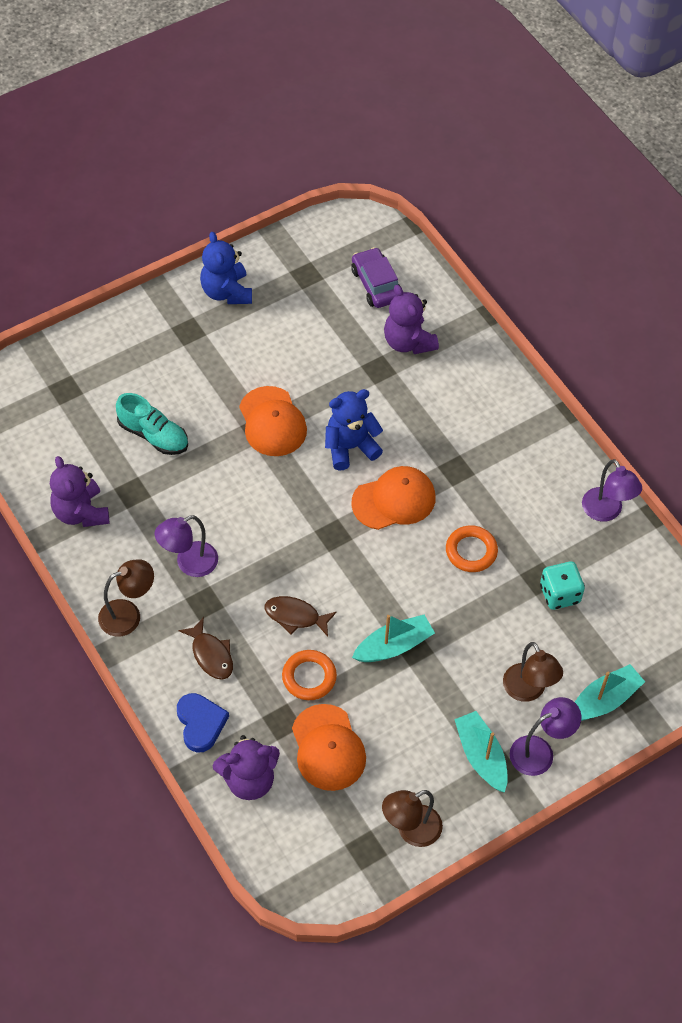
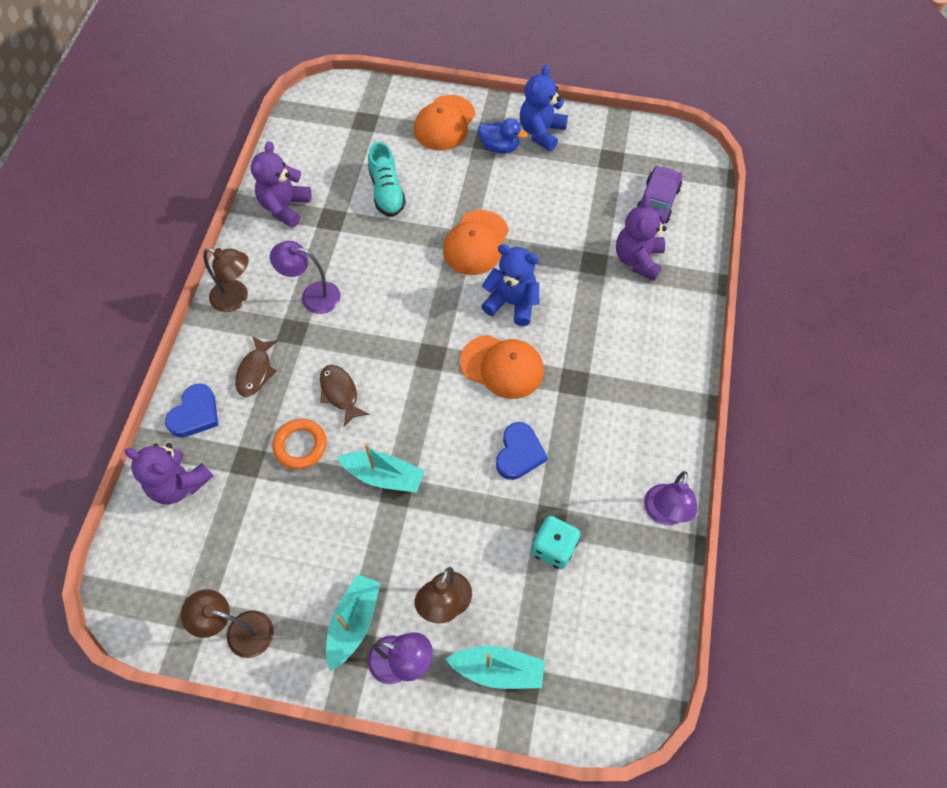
camera: 45 degrees right, 5 degrees up
orange cap [292,704,366,791] -> orange cap moved to [414,95,476,151]
orange ring [446,525,498,572] -> blue heart [496,422,548,480]
none -> blue duck [478,118,528,154]

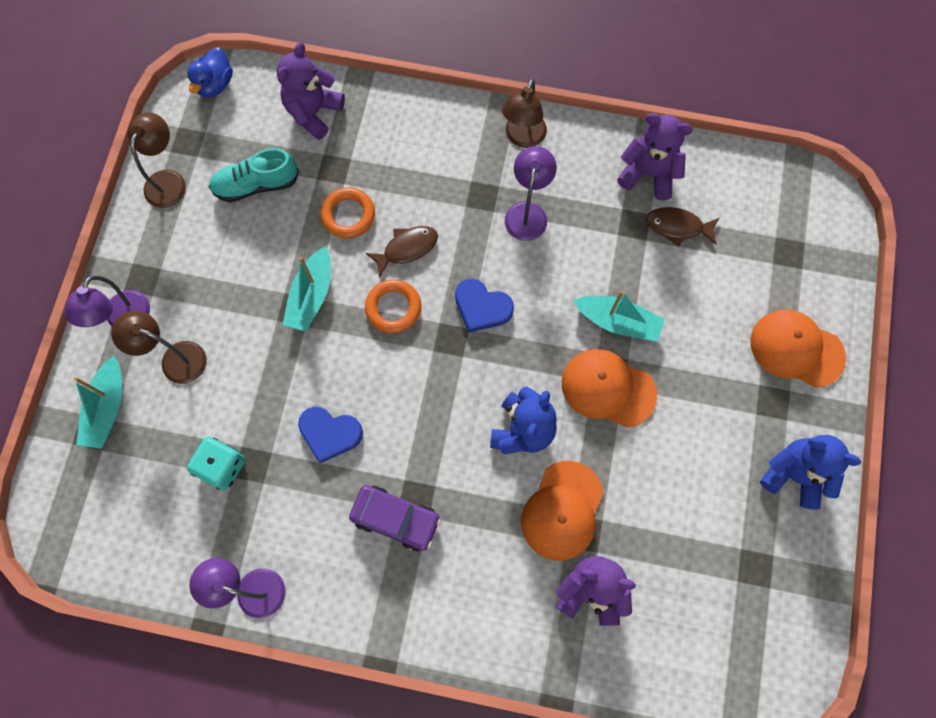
camera: 90 degrees right, 10 degrees up
blue heart [165,383,218,438] -> blue heart moved to [455,279,514,333]
brown fish [235,336,278,397] -> brown fish moved to [646,207,719,247]
turquoise boat [326,574,381,671] -> turquoise boat moved to [573,290,665,342]
turquoise shoe [368,142,406,217] -> turquoise shoe moved to [209,148,299,202]
orange cap [460,335,544,399] -> orange cap moved to [521,461,604,560]
blue duck [478,118,528,154] -> blue duck moved to [187,48,233,98]
purple car [636,165,682,224] -> purple car moved to [349,485,441,551]
none -> orange ring [365,279,421,333]

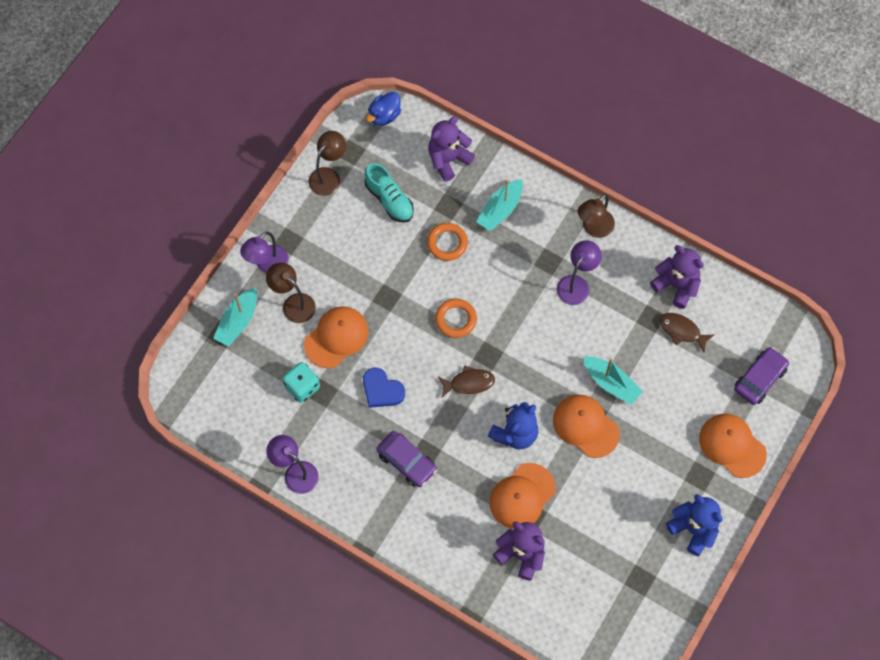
camera: 20 degrees right, 5 degrees down
turquoise shoe [209,148,299,202] -> turquoise shoe turned 135 degrees counterclockwise [364,163,414,223]
turquoise boat [282,246,331,332] -> turquoise boat moved to [476,179,523,232]
brown fish [366,226,438,278] -> brown fish moved to [438,365,495,397]
blue heart [455,279,514,333] -> none
none -> orange cap [304,306,369,368]
none -> purple car [734,347,789,405]

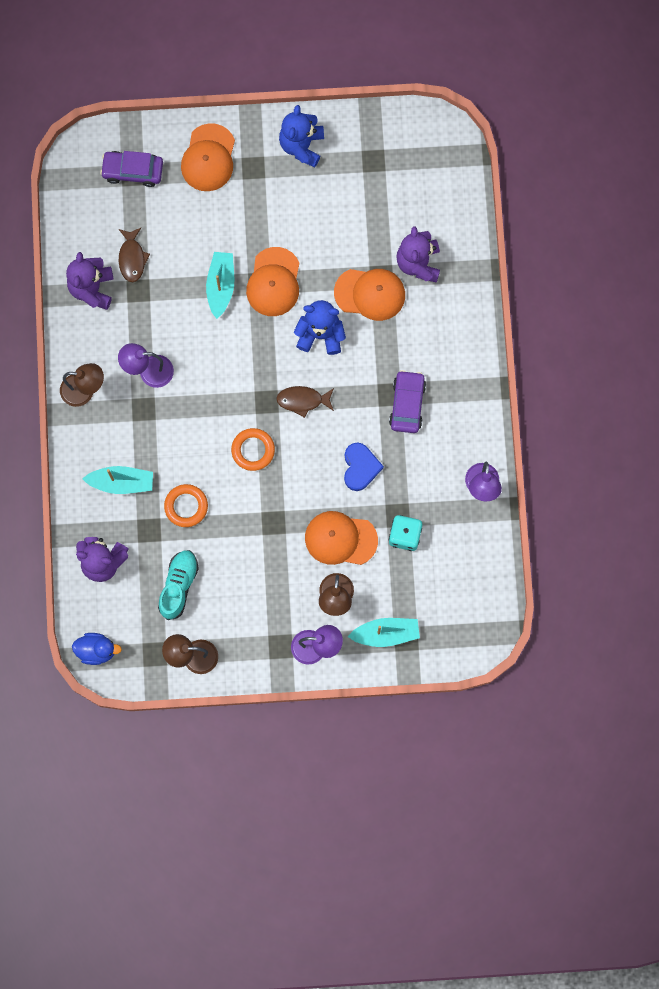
camera: 125 degrees left, 10 degrees up
brown fish [438,365,495,397] -> brown fish turned 45 degrees counterclockwise [276,386,334,418]

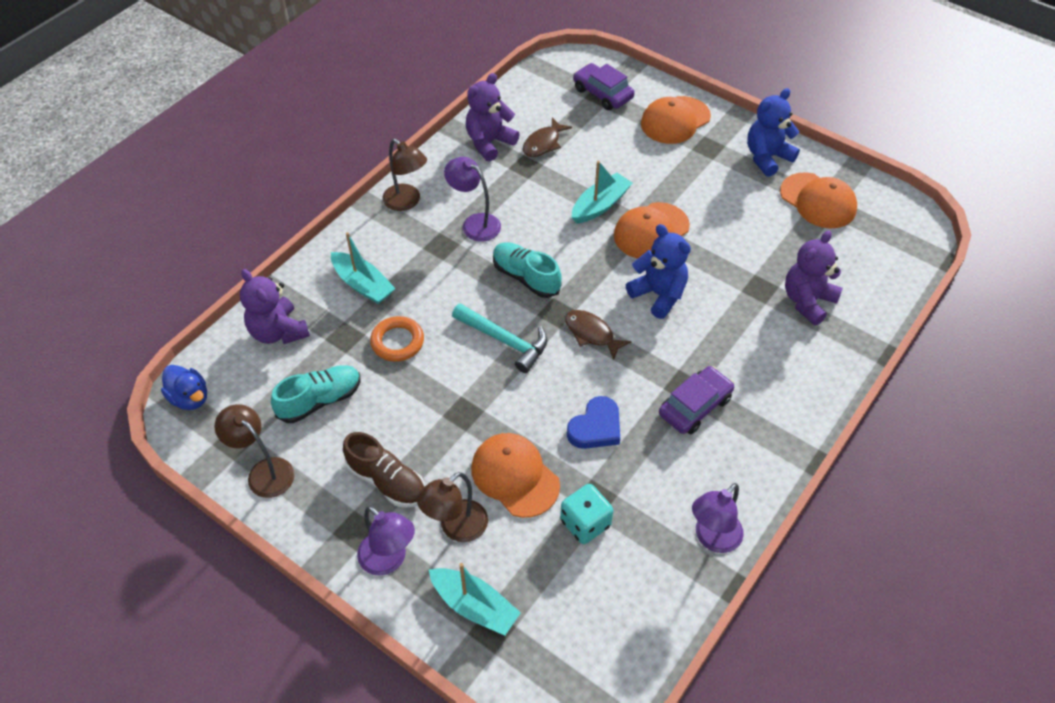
camera: 40 degrees right, 25 degrees down
orange ring [231,428,275,471] -> turquoise hammer [452,303,547,373]
orange cap [334,269,405,321] -> orange cap moved to [780,172,857,228]
none -> brown shoe [343,432,425,508]
none -> turquoise shoe [493,242,561,298]

